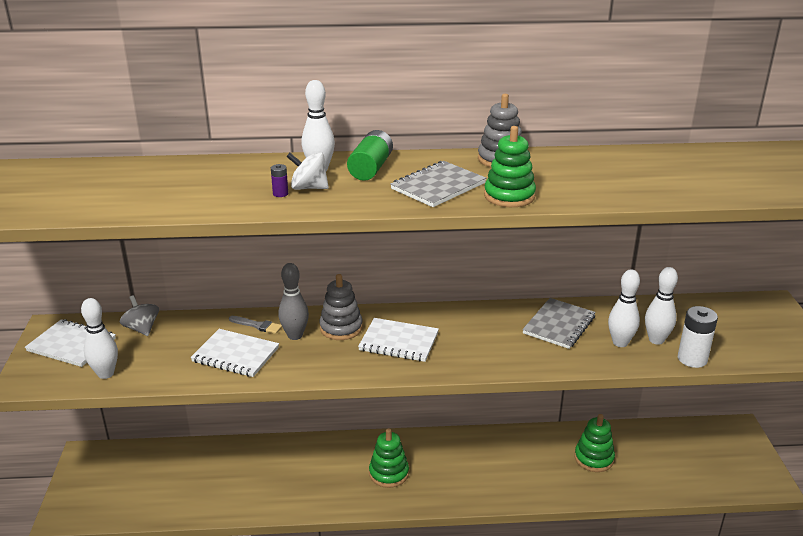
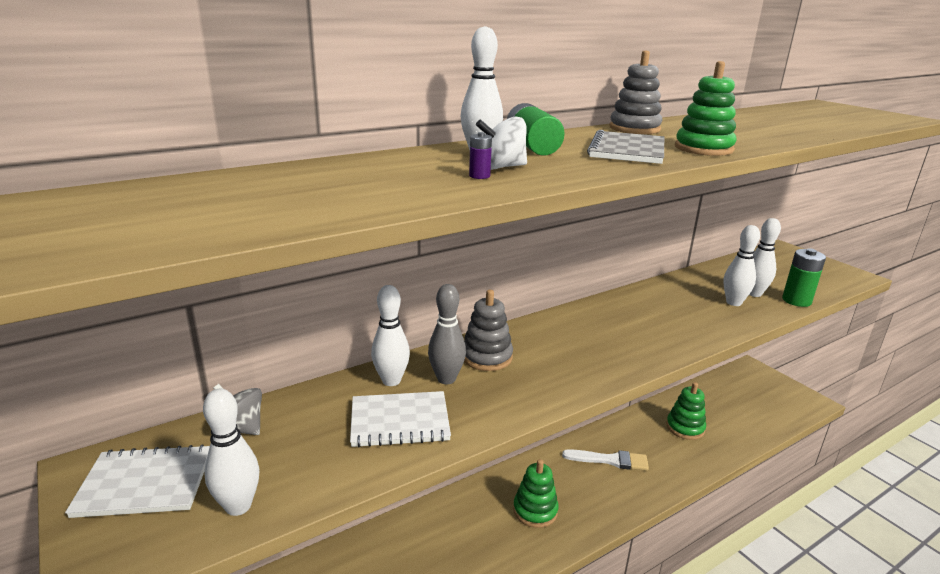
camera: 30 degrees left, 5 degrees down
grey brush [229,316,282,334] -> white bowling pin [371,285,410,386]
white notebook [358,318,439,362] -> none
grey notebook [522,298,596,349] -> none
white battery [678,306,718,368] -> green battery [782,248,826,307]
none -> white brush [562,449,649,471]

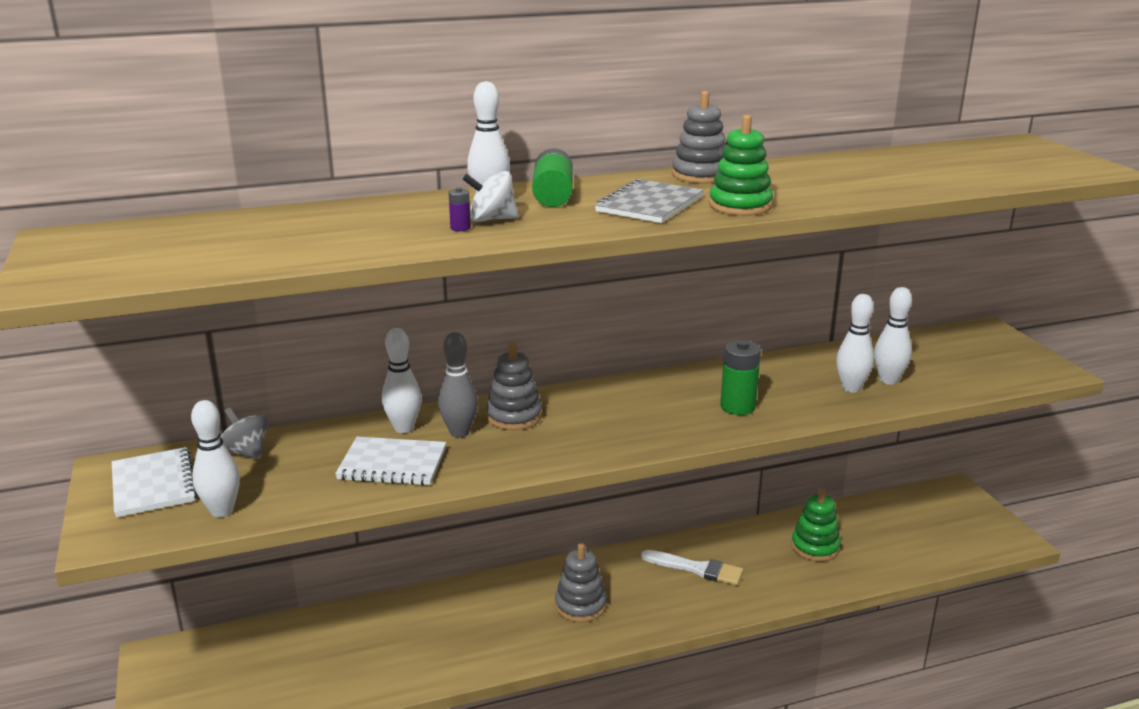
camera: 15 degrees right, 0 degrees up
white notebook [65,444,210,518] -> white notebook turned 60 degrees clockwise [112,447,197,518]
green stacking toy [513,459,559,528] -> grey stacking toy [555,543,607,623]
green battery [782,248,826,307] -> green battery moved to [720,340,761,415]

